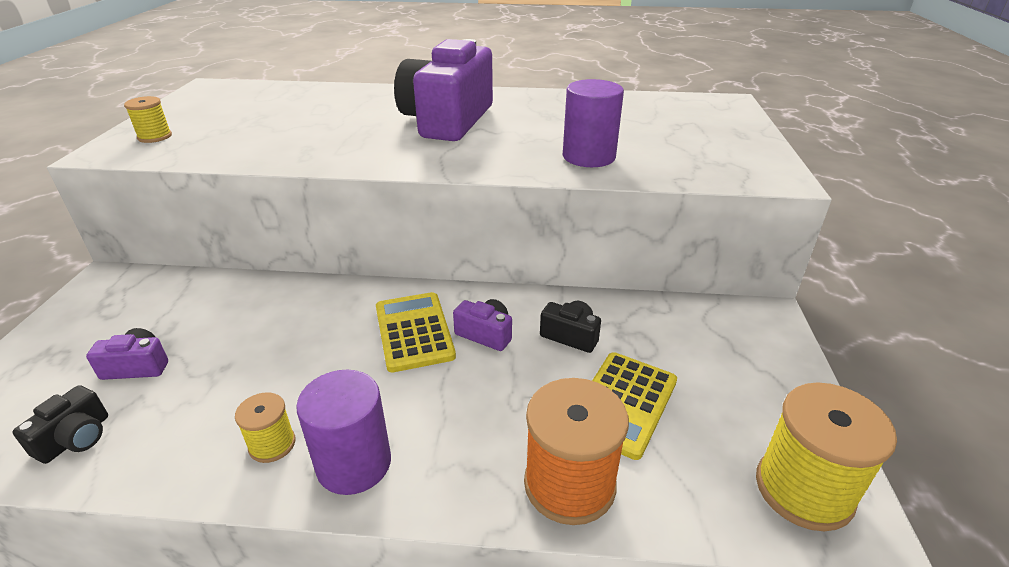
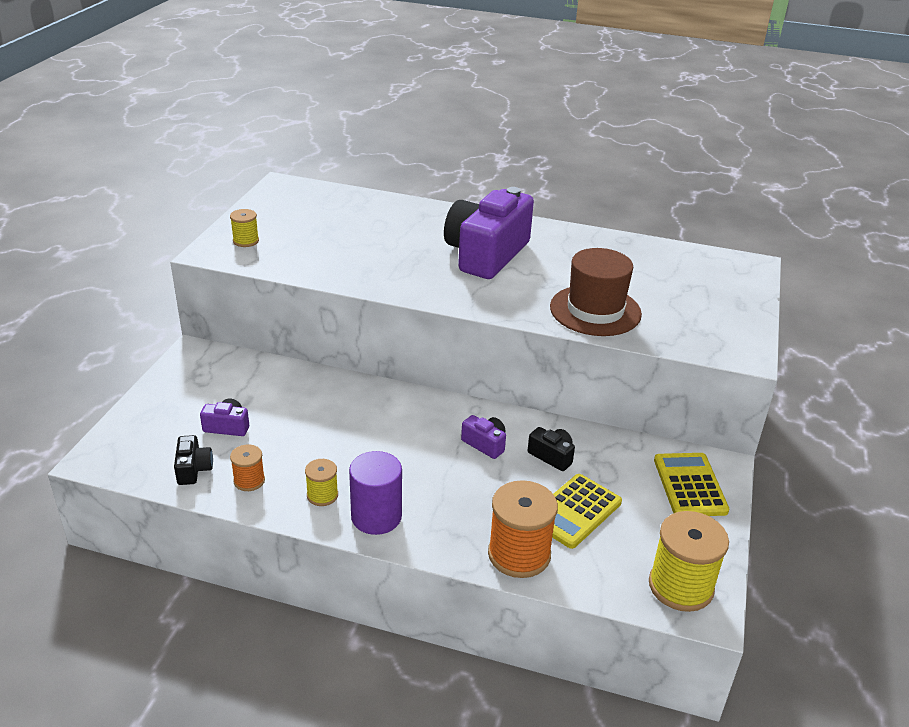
camera: 10 degrees right, 0 degrees up
black camera [13,385,108,464] -> black camera turned 45 degrees counterclockwise [174,435,213,485]
yellow calculator [376,292,456,373] -> yellow calculator moved to [654,453,729,516]
purple cylinder [563,79,624,167] -> brown hat [550,248,642,336]
none -> orange spool [230,444,265,491]

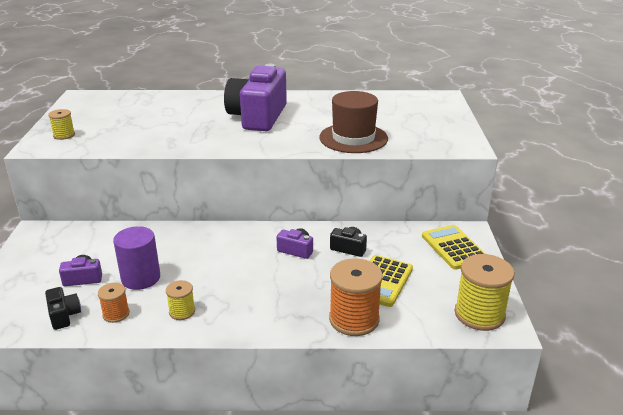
camera: 15 degrees left, 5 degrees down
purple cylinder [349,451,402,535] -> purple cylinder moved to [113,226,160,290]

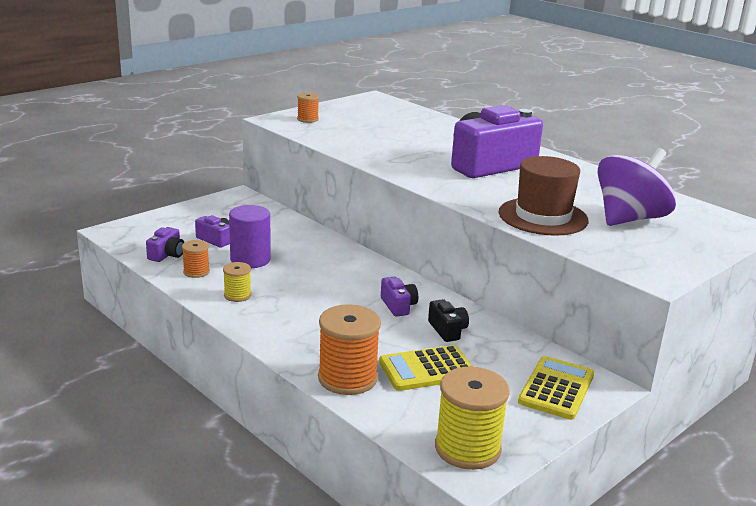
camera: 45 degrees right, 5 degrees down
black camera [45,287,81,330] -> purple camera [146,227,184,262]
yellow spool [48,109,75,140] -> orange spool [297,93,319,123]
none -> purple spinning top [597,148,676,226]

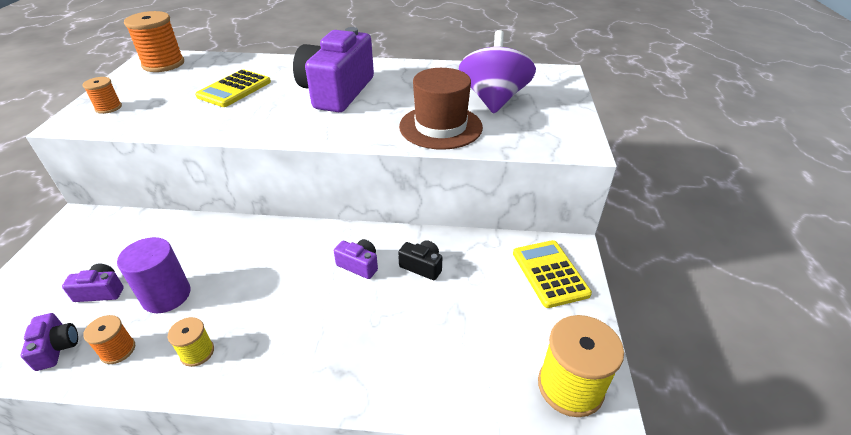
camera: 40 degrees left, 15 degrees up
orange spool [318,304,381,395] -> orange spool moved to [124,11,184,72]
yellow calculator [379,345,473,391] -> yellow calculator moved to [195,69,271,107]

